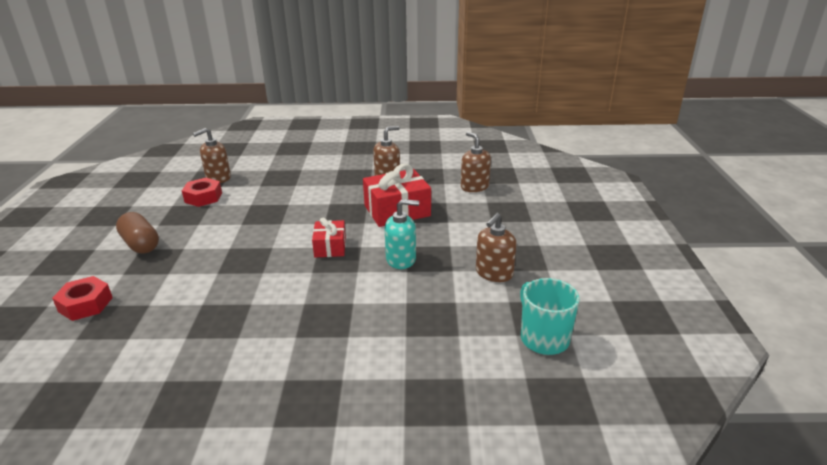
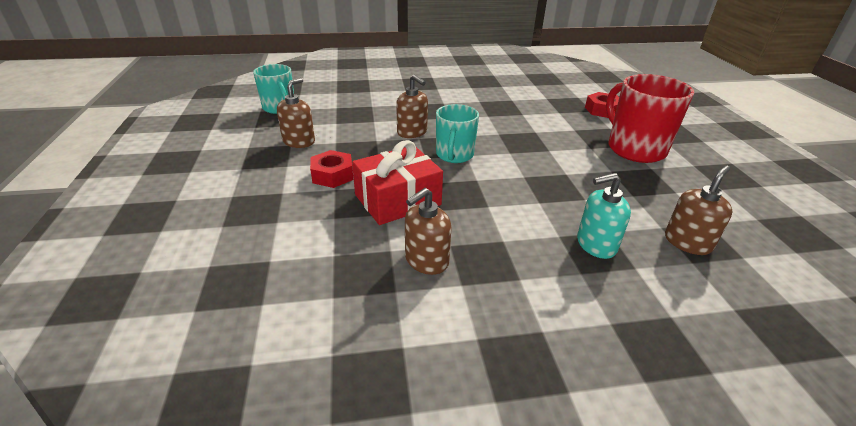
camera: 170 degrees right, 5 degrees up
brown capsule [116,212,159,254] -> red mug [606,74,694,163]
red nut [182,178,222,207] -> red nut moved to [310,150,353,188]
red gift [312,217,346,258] -> turquoise mug [436,104,479,163]
turquoise soap dispenser [385,199,419,269] -> turquoise soap dispenser moved to [577,173,631,259]
brown soap dispenser [461,132,491,192] -> brown soap dispenser moved to [396,75,428,138]

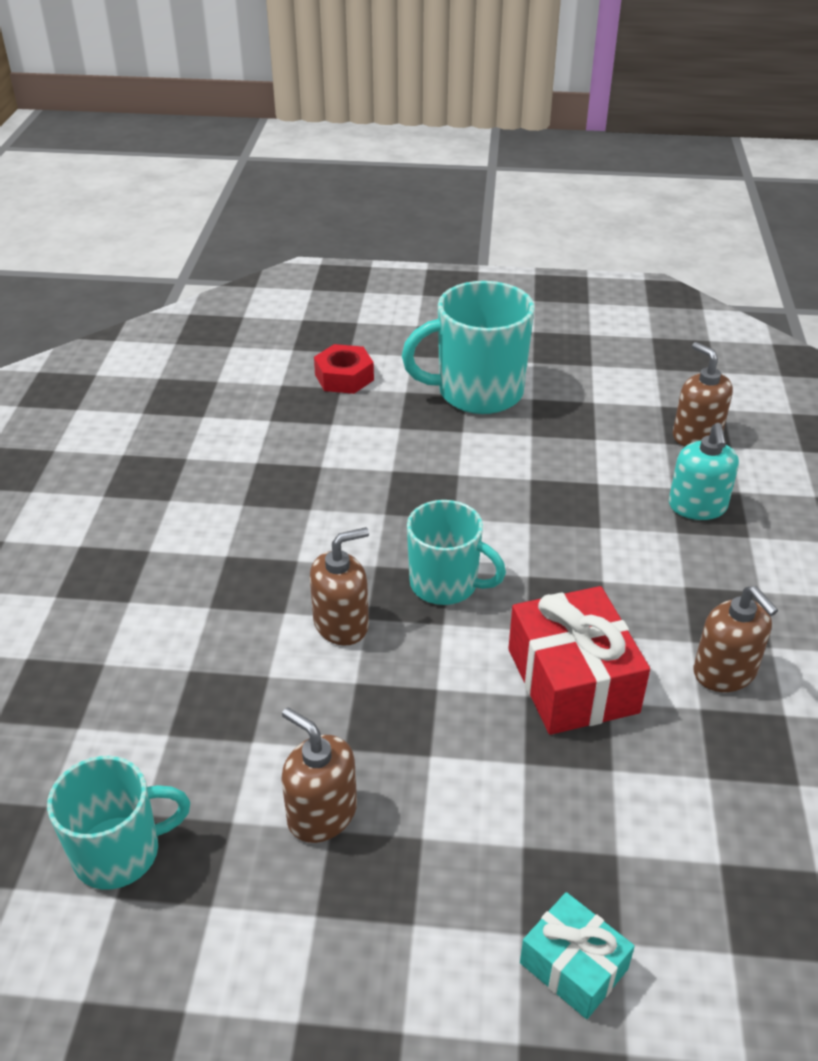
camera: 75 degrees left, 5 degrees up
red nut [310,150,353,188] -> none
red mug [606,74,694,163] -> turquoise mug [402,281,535,414]
none -> turquoise gift [520,892,635,1019]

